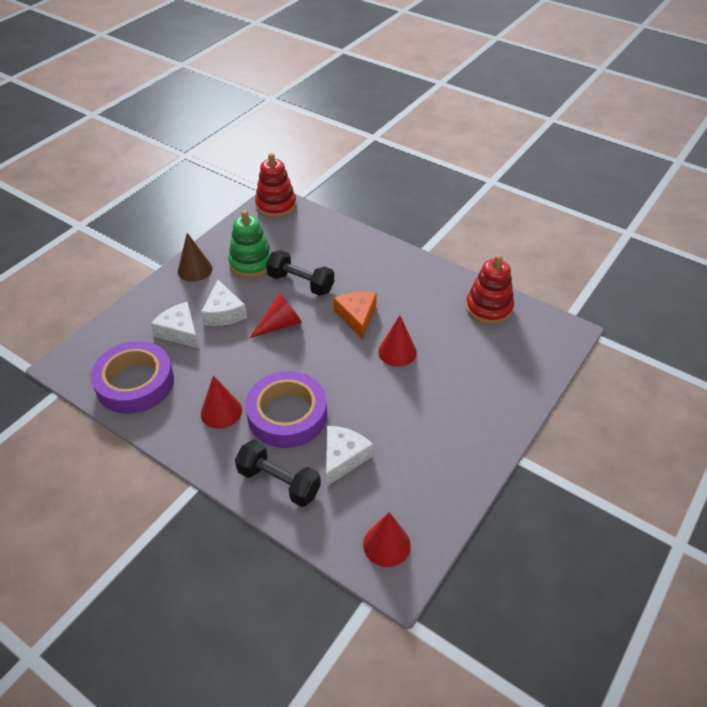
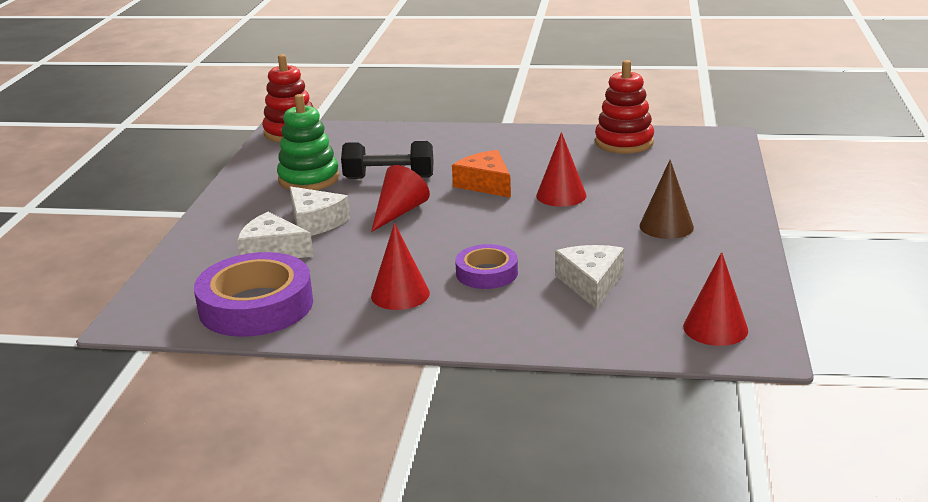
camera: 25 degrees left, 20 degrees down
brown cone [178,233,213,282] -> brown cone moved to [640,160,694,239]
black dumbbell [235,440,321,507] -> none
purple tape [246,371,327,448] -> purple tape [455,244,518,289], size x0.57

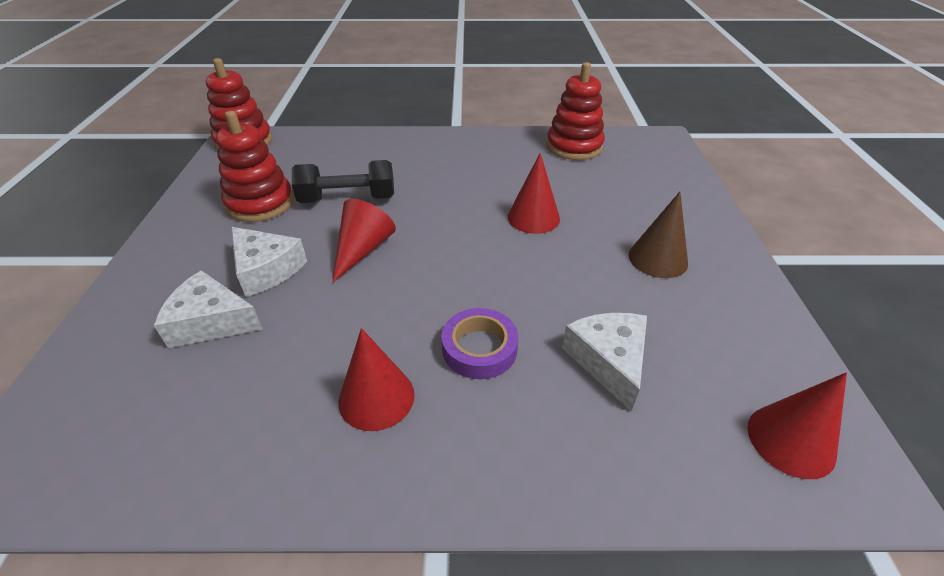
camera: 10 degrees left, 15 degrees up
purple tape [194,252,313,337] -> none
green stacking toy [277,94,339,190] -> red stacking toy [216,111,294,222]
orange cheese [452,150,511,198] -> none

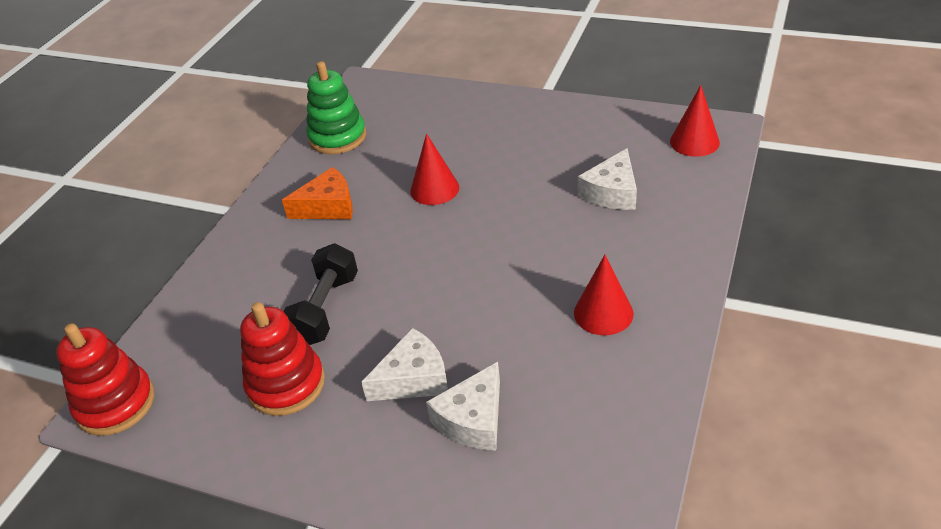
camera: 65 degrees left, 0 degrees up
red cone [333,199,396,282] -> none
purple tape [441,308,518,379] -> none
red stacking toy [547,62,605,160] -> green stacking toy [306,61,366,154]
white cheese [562,313,647,412] -> white cheese turned 75 degrees counterclockwise [578,148,637,210]
brown cone [629,192,688,278] -> none
none -> orange cheese [282,167,353,219]

